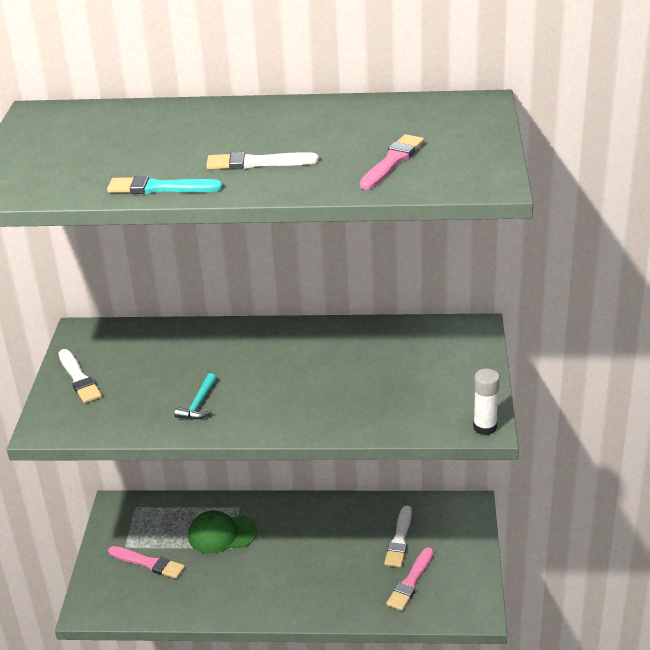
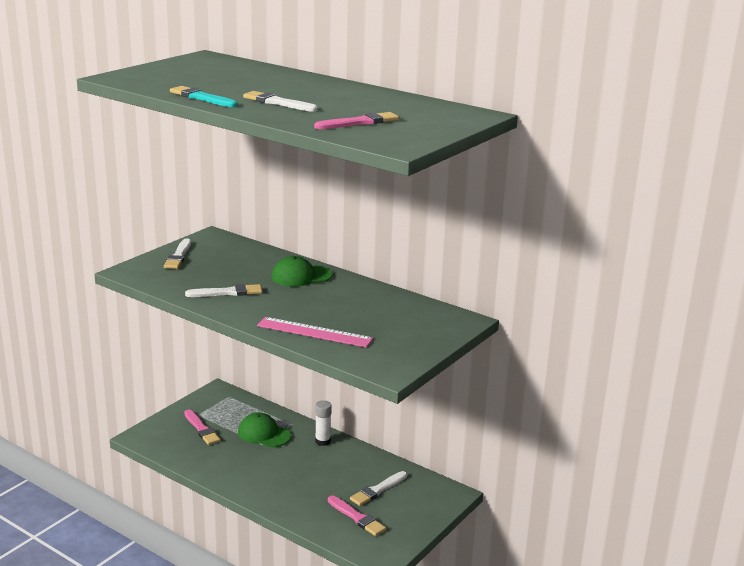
camera: 30 degrees right, 10 degrees down
turquoise hammer [174,373,217,419] -> white brush [185,284,262,297]
pink brush [386,547,434,611] -> pink brush turned 105 degrees counterclockwise [328,496,386,536]
white glue stick [473,369,500,435] -> white glue stick moved to [315,400,332,446]
none -> pink ruler [257,317,373,348]
none -> green cap [271,256,332,287]

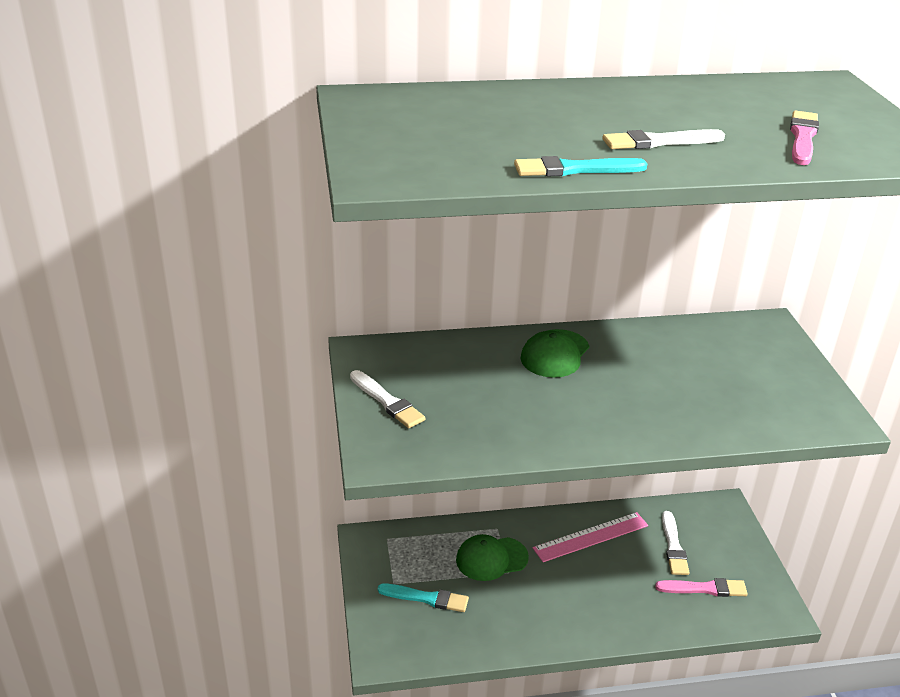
camera: 45 degrees left, 10 degrees up
pink brush [184,409,221,445] -> turquoise brush [378,583,469,612]
white brush [185,284,262,297] -> none
pink ruler [257,317,373,348] -> pink ruler moved to [533,512,648,562]
white glue stick [315,400,332,446] -> none

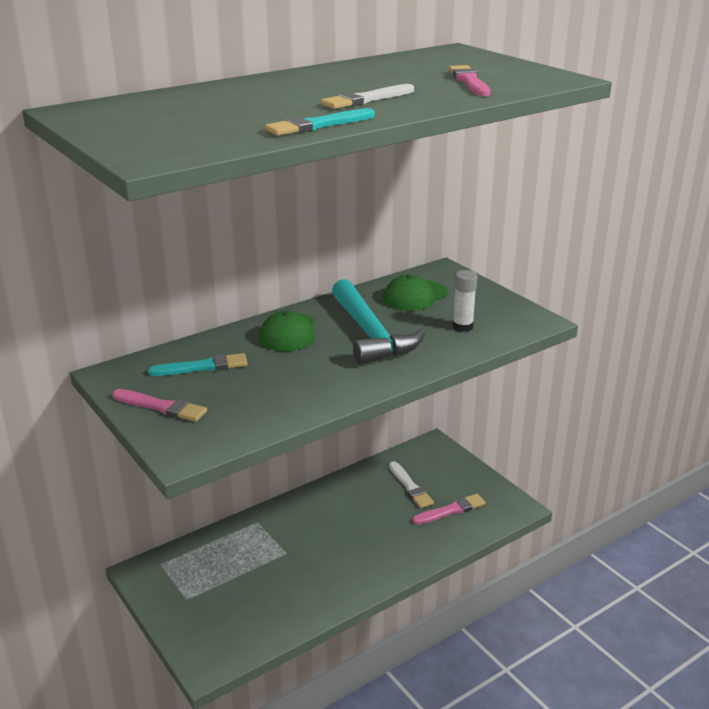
camera: 25 degrees left, 5 degrees down
white brush [350,370,425,428] -> pink brush [113,389,207,422]
turquoise brush [378,583,469,612] -> turquoise brush moved to [148,353,247,376]
green cap [456,534,529,581] -> green cap moved to [383,274,448,311]
pink ruler [533,512,648,562] -> none
none -> turquoise hammer [332,279,426,365]
none -> white glue stick [452,270,477,332]

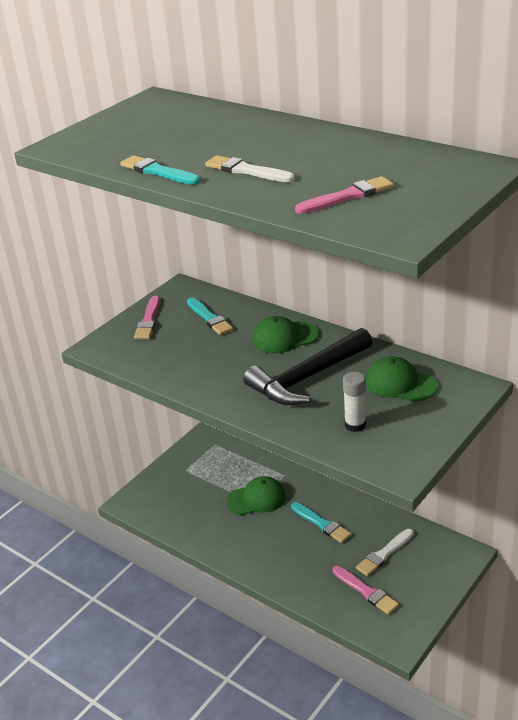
camera: 75 degrees right, 5 degrees up
turquoise hammer [332,279,426,365] -> black hammer [243,328,372,405]
none -> green cap [226,476,286,515]
none -> turquoise brush [291,502,352,543]

